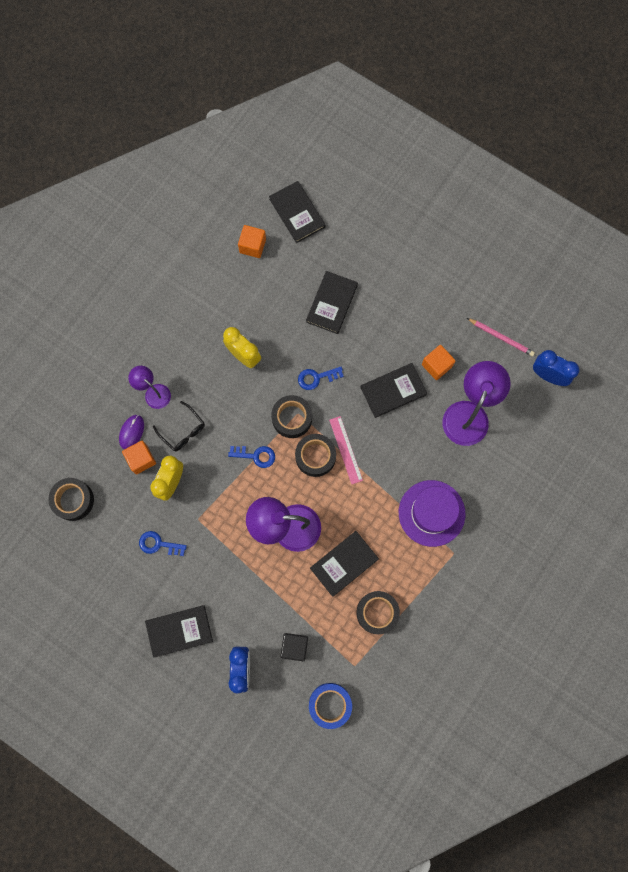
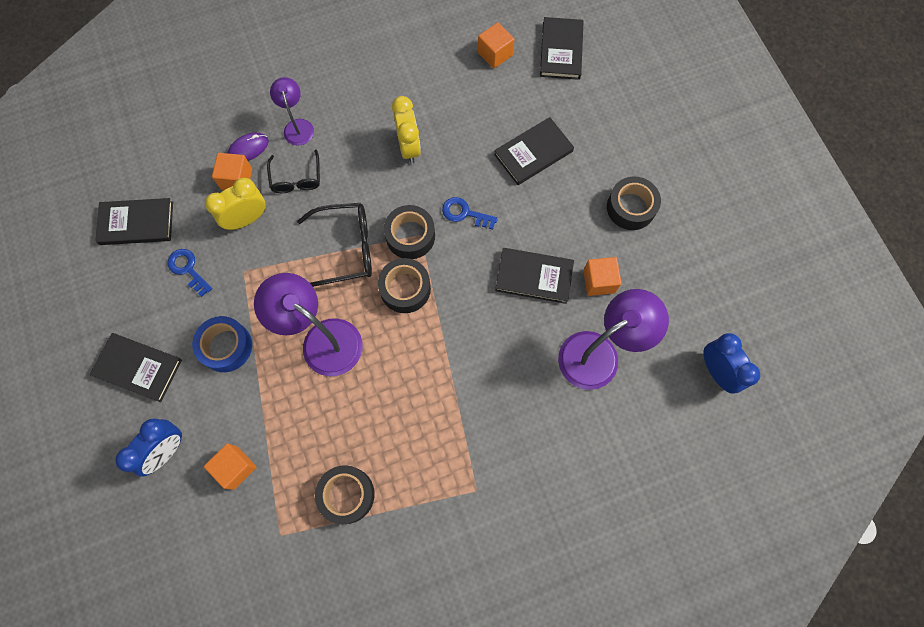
camera: 35 degrees right, 5 degrees down
black tape [48,478,94,521] -> black tape moved to [607,176,661,230]
blue key [228,446,275,468] -> black glasses [297,203,372,287]
black cube [280,633,308,661] -> orange cube [204,443,256,490]
blue tape [309,683,352,729] -> blue tape moved to [192,316,252,372]
black book [310,531,379,597] -> black book moved to [95,198,173,245]
pink ruler [329,416,363,484] -> none
purple hat [399,480,465,547] -> none
pink pencil [467,318,535,356] -> none

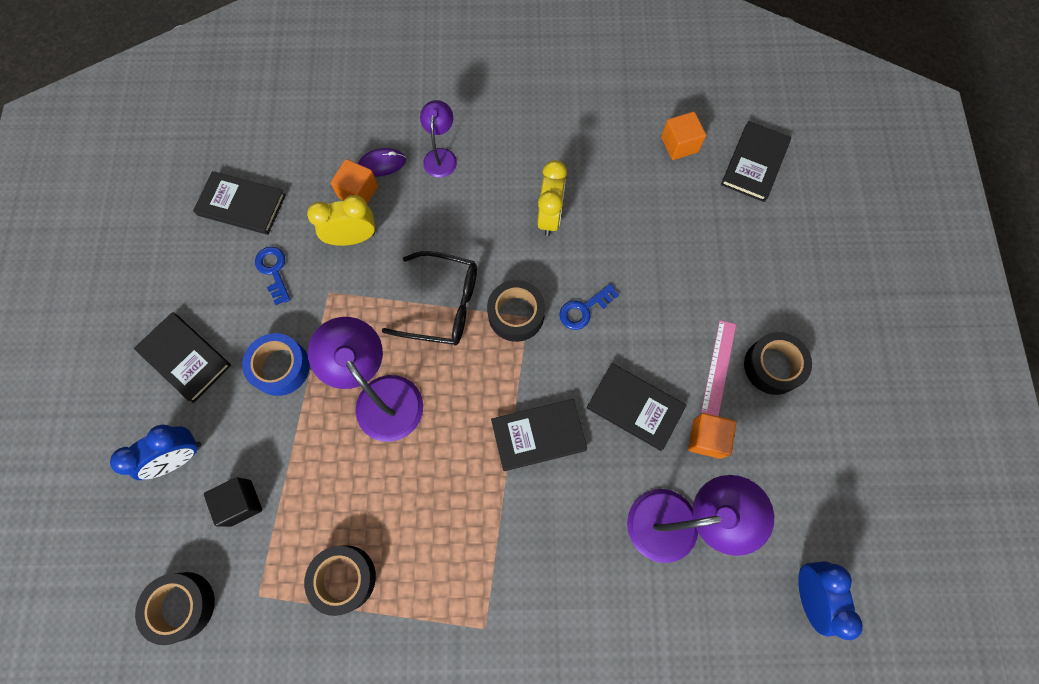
camera: 20 degrees right, 0 degrees up
orange cube [204,443,256,490] -> black cube [204,477,262,527]
black glasses [267,150,320,193] -> none
black tape [378,258,431,313] -> black tape moved to [135,572,215,645]
blue key [442,197,498,230] -> blue key turned 75 degrees counterclockwise [559,284,619,330]
black book [494,117,574,185] -> black book moved to [491,399,587,471]
none -> pink ruler [701,320,736,416]

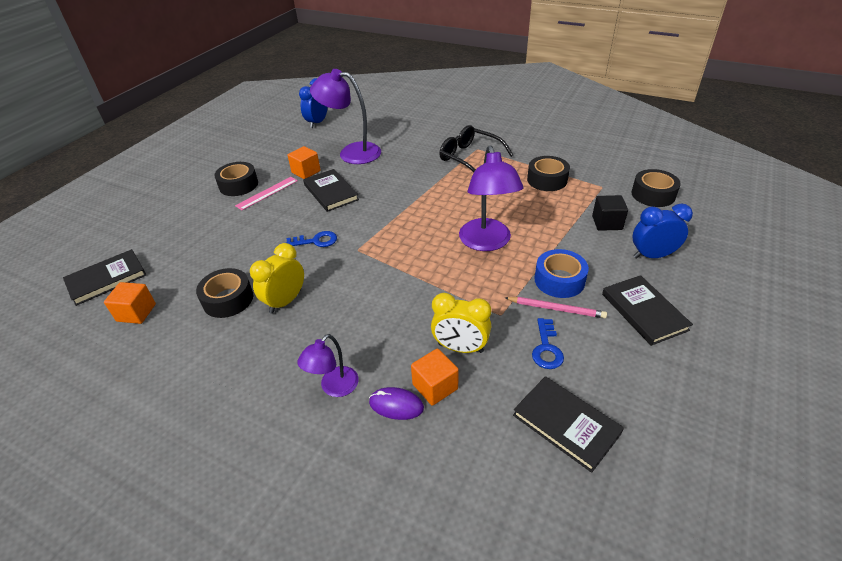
camera: 150 degrees left, 30 degrees down
black glasses [382,251,477,345] -> black glasses moved to [439,125,513,172]
black tape [487,280,545,342] -> black tape moved to [196,268,253,318]
black book [491,399,587,471] -> none
none -> pink pencil [505,297,607,318]

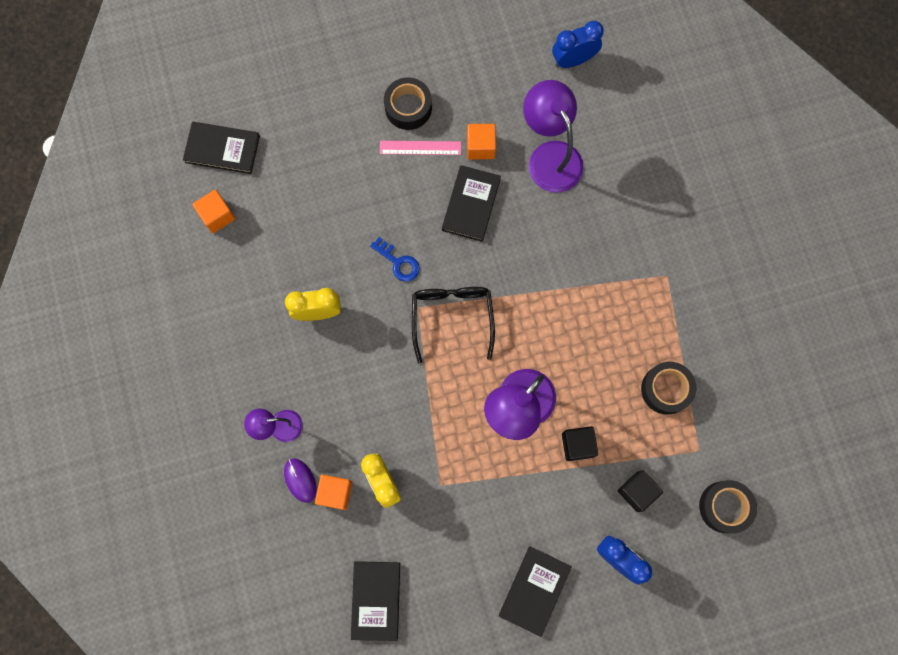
camera: 45 degrees right, 35 degrees up
black tape [196,268,253,318] -> none
black glasses [439,125,513,172] -> black glasses moved to [412,287,495,363]
pink pencil [505,297,607,318] -> none
blue key [532,318,564,369] -> none
blue tape [535,249,589,298] -> none
none -> black cube [562,426,598,461]

